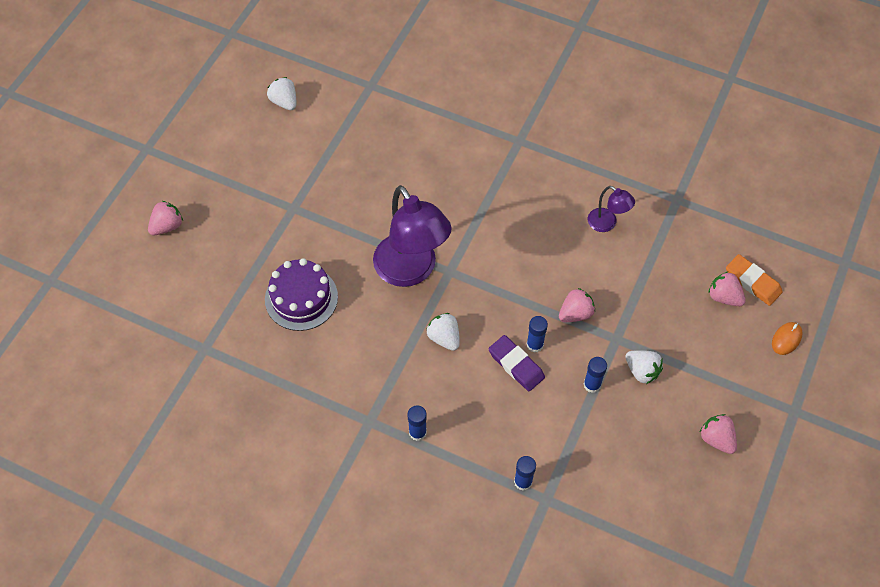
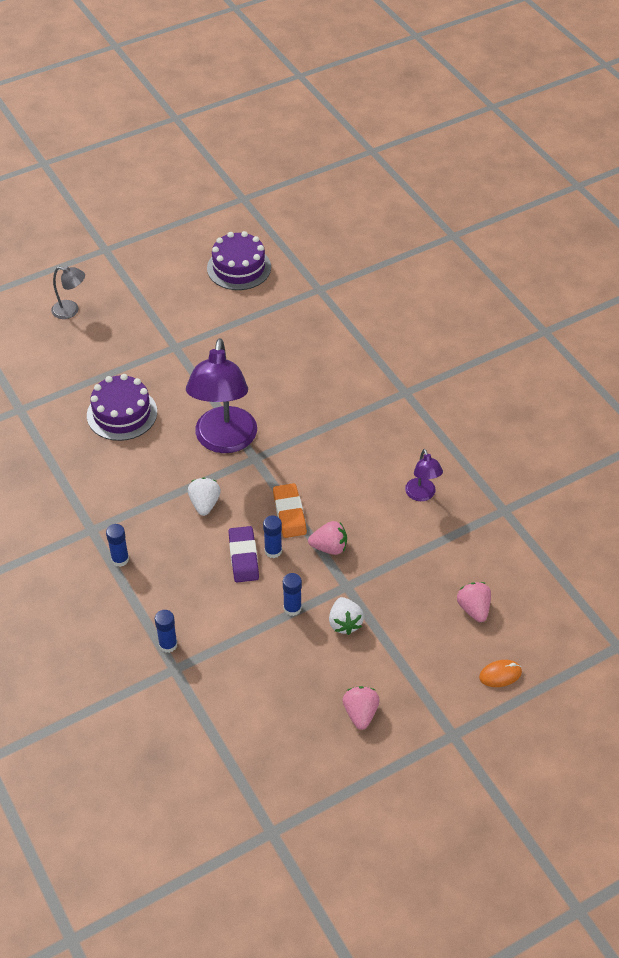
camera: 35 degrees right, 10 degrees down
pink strawberry [148,201,183,235] -> grey lamp [51,266,85,319]
white strawberry [267,77,296,110] -> purple cake [207,231,271,290]
orange eraser [726,254,783,306] -> orange eraser moved to [273,483,307,538]

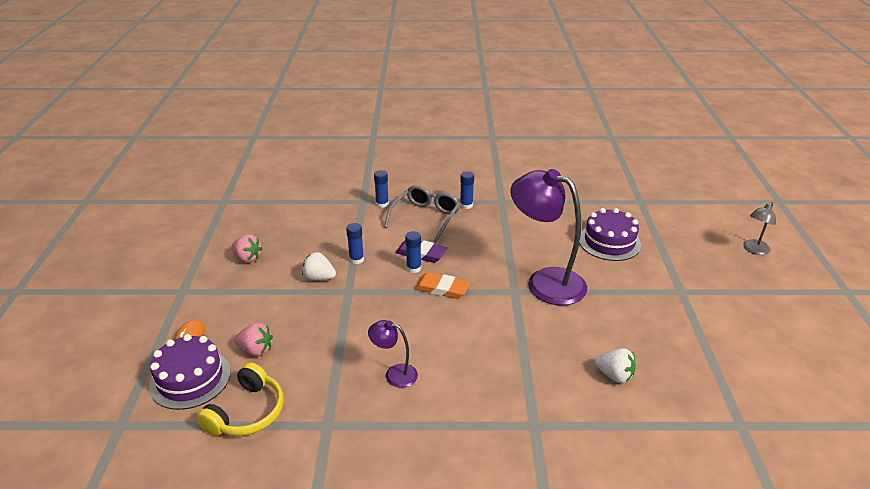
camera: 120 degrees right, 15 degrees down
white strawberry [188,478,221,516] -> white strawberry moved to [595,348,636,383]
purple cake [207,231,271,290] -> purple cake moved to [149,334,231,410]
pink strawberry [308,521,347,555] -> none
none -> yellow headphones [196,362,284,436]
none -> grey glasses [384,185,460,242]

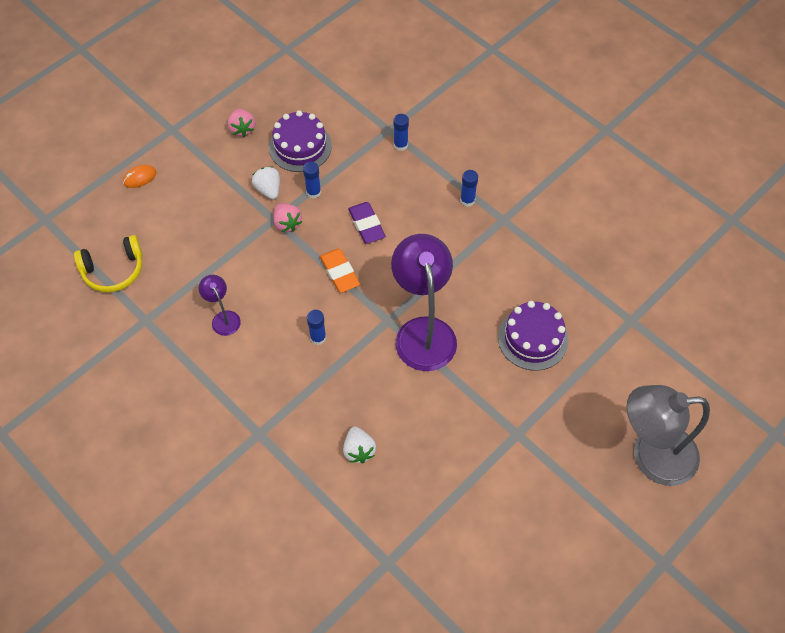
camera: 45 degrees right, 25 degrees up
purple cake [149,334,231,410] -> purple cake moved to [269,110,332,172]
pink strawberry [234,323,273,356] -> pink strawberry moved to [273,203,302,232]
grey glasses [384,185,460,242] -> none
blue glue stick [405,231,421,273] -> blue glue stick moved to [307,310,326,345]
grey lamp [743,202,776,255] -> grey lamp [627,385,710,486], size x2.12

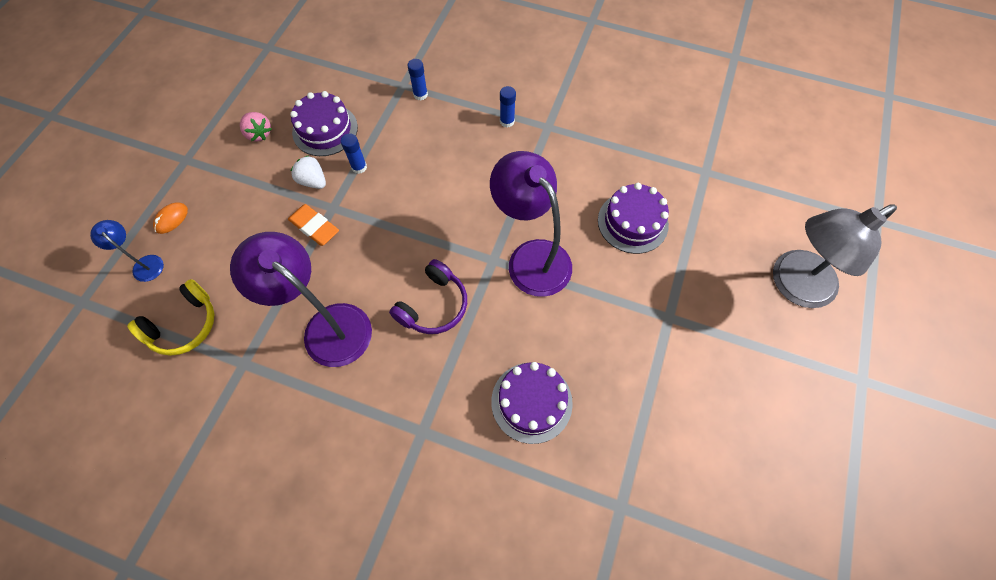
camera: 25 degrees left, 5 degrees up
purple lamp [199,275,241,336] -> purple lamp [230,232,372,367], size x2.12
pink strawberry [273,203,302,232] -> none
blue glue stick [307,310,326,345] -> purple headphones [389,259,467,334]
orange eraser [320,249,360,293] -> orange eraser moved to [288,204,339,246]
white strawberry [343,427,376,463] -> purple cake [491,362,573,444]
purple eraser [348,202,386,244] -> none
none -> blue lamp [90,220,164,282]

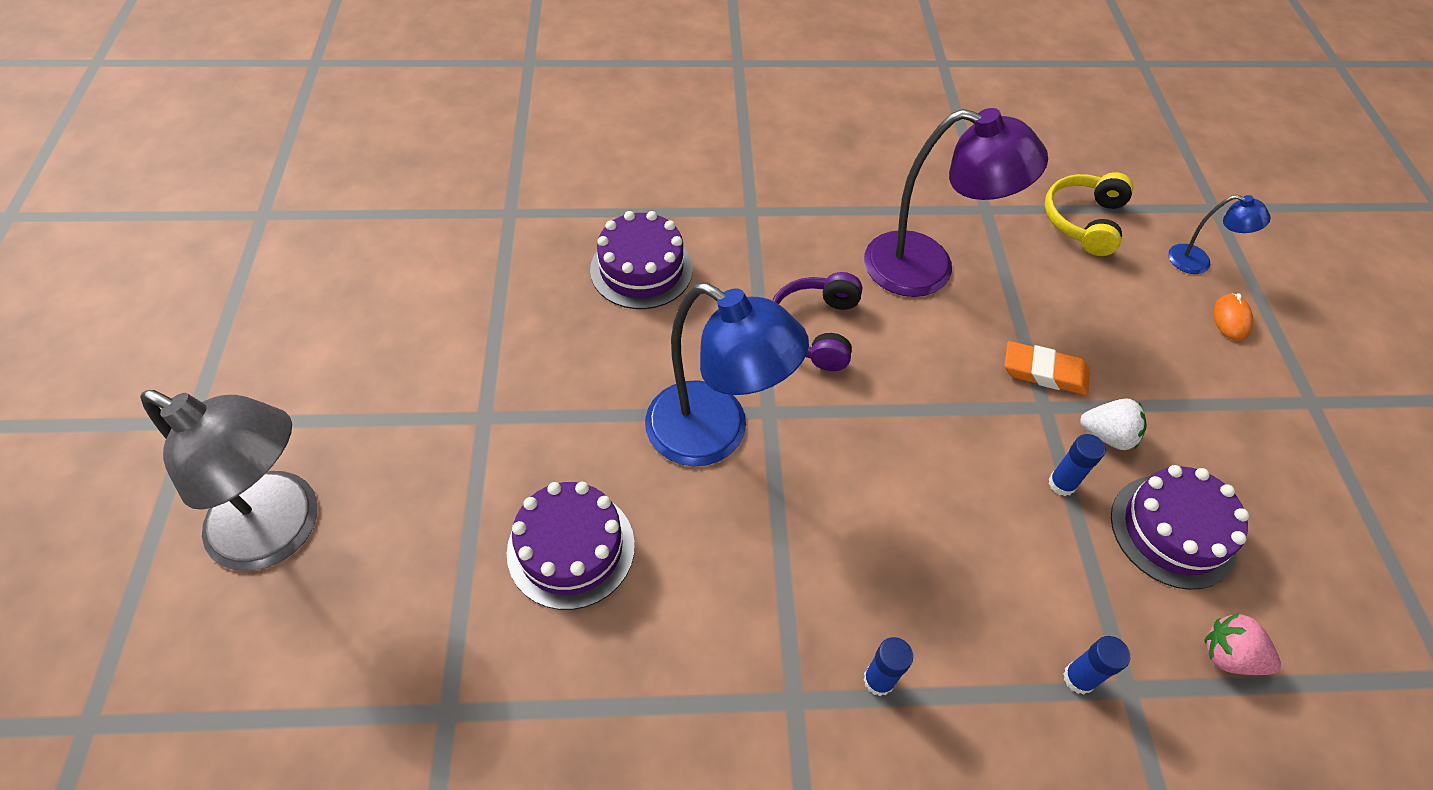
camera: 155 degrees right, 10 degrees down
pink strawberry [240,112,271,142] -> pink strawberry moved to [1204,613,1281,675]
purple lamp [490,151,572,297] -> blue lamp [645,283,809,467]
grey lamp [773,204,897,308] -> grey lamp turned 75 degrees clockwise [140,390,318,571]

